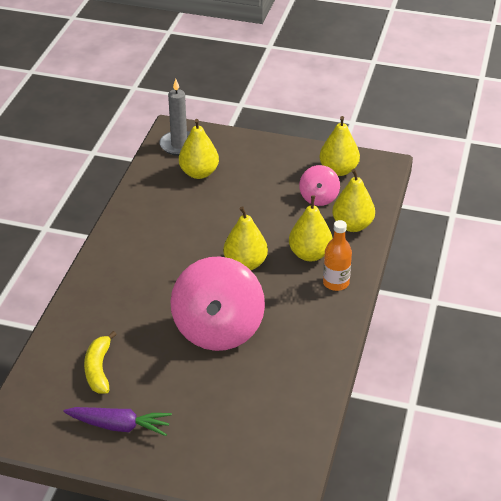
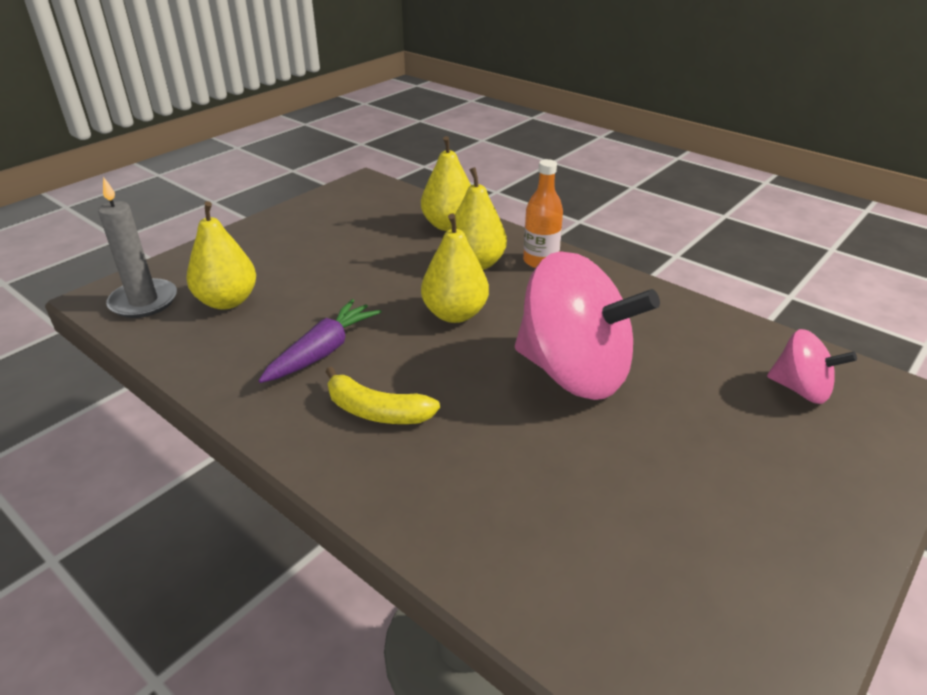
camera: 65 degrees left, 5 degrees down
purple carrot [64,407,172,436] -> purple carrot moved to [258,299,381,383]
yellow banana [84,331,117,393] -> yellow banana moved to [325,367,440,424]
pink spinning top [299,165,340,206] -> pink spinning top moved to [767,329,857,404]
yellow pear [319,116,360,176] -> none

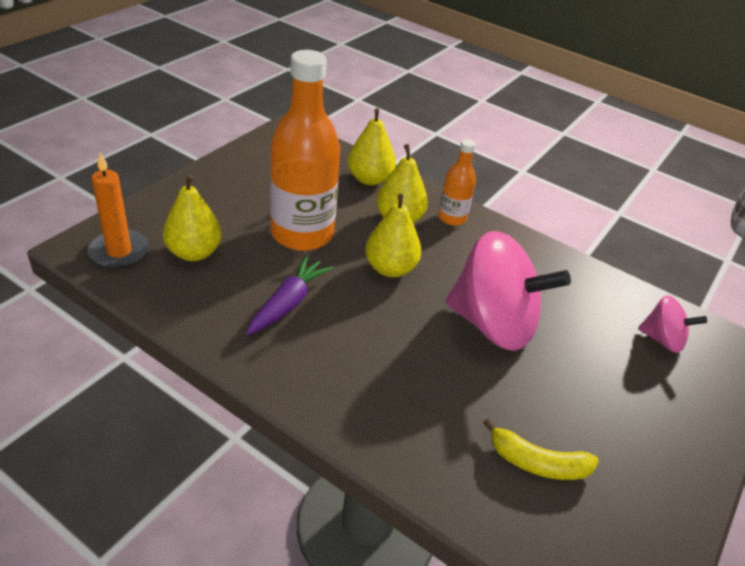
camera: 10 degrees left, 5 degrees up
grey candle [98,177,177,318] -> orange candle [88,153,149,268]
yellow banana [325,367,440,424] -> yellow banana moved to [483,418,599,480]
none -> orange bottle [270,50,340,251]

